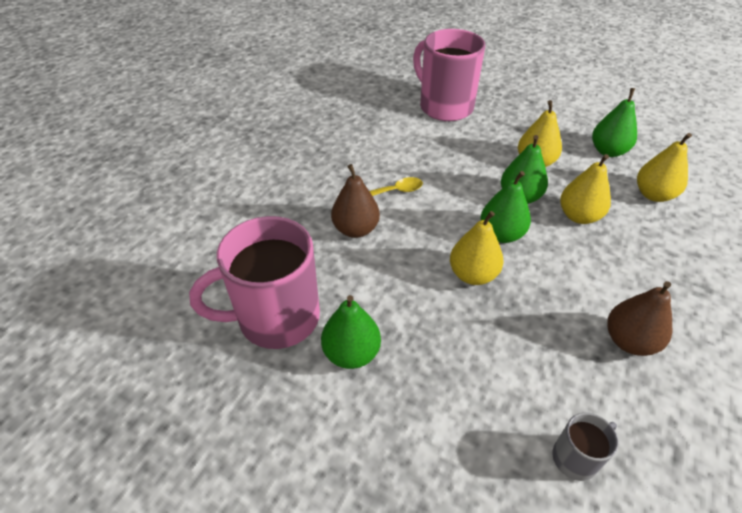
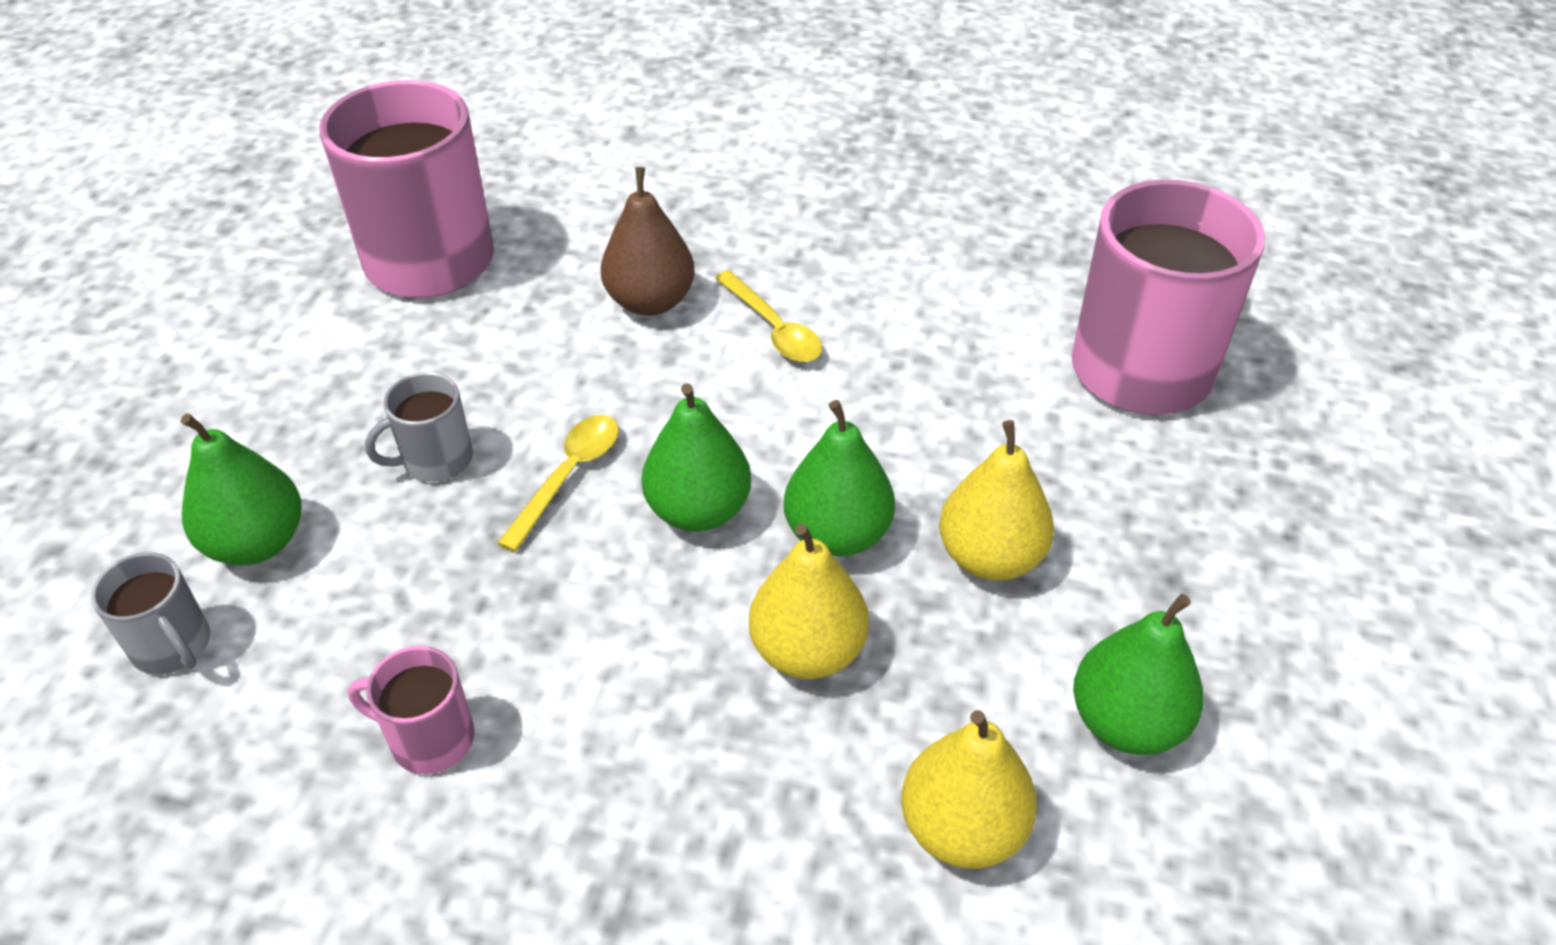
camera: 75 degrees right, 0 degrees up
green pear [321,295,381,369] -> green pear moved to [181,413,301,565]
yellow pear [450,211,503,285] -> yellow spoon [497,415,619,552]
brown pear [607,281,672,356] -> pink mug [348,646,475,774]
none -> grey mug [365,372,473,482]

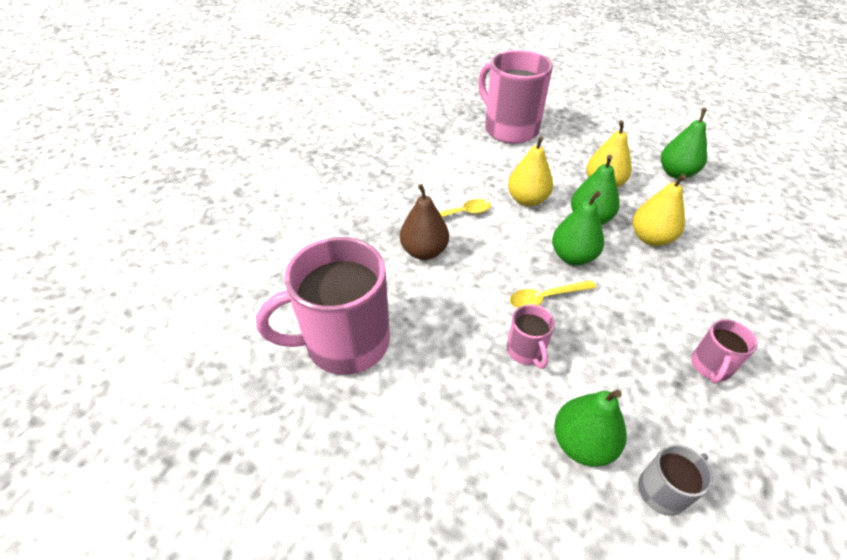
camera: 75 degrees left, 0 degrees up
grey mug [365,372,473,482] -> pink mug [507,304,555,369]
yellow spoon [497,415,619,552] -> yellow spoon turned 60 degrees counterclockwise [510,280,596,308]
yellow pear [901,710,1037,869] -> yellow pear moved to [508,136,553,206]

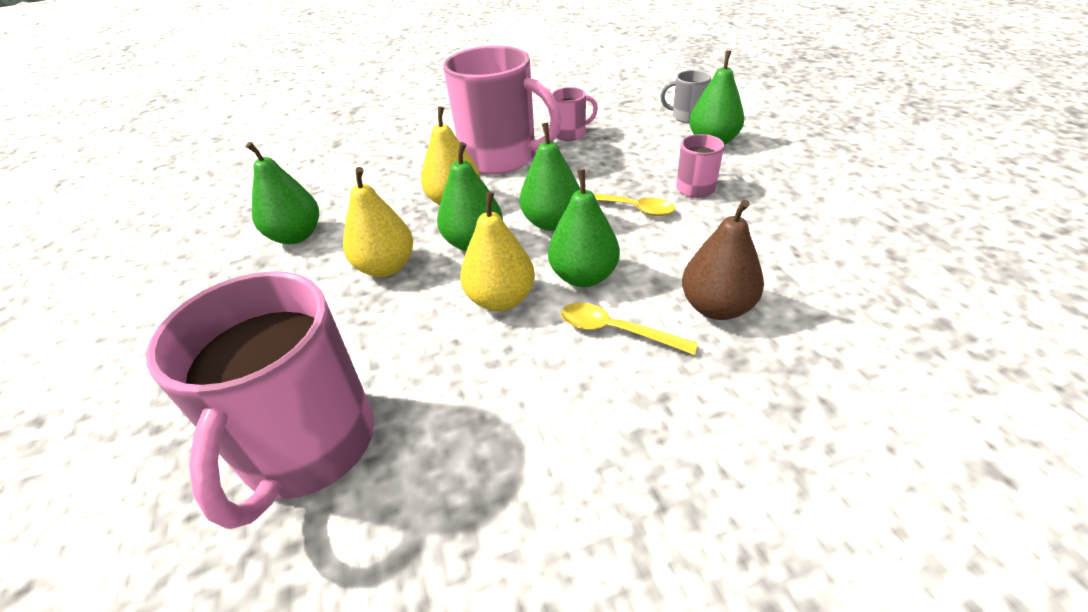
camera: 135 degrees left, 5 degrees down
pink mug [256,237,390,375] -> pink mug moved to [443,45,562,174]
none -> green pear [548,169,620,287]

